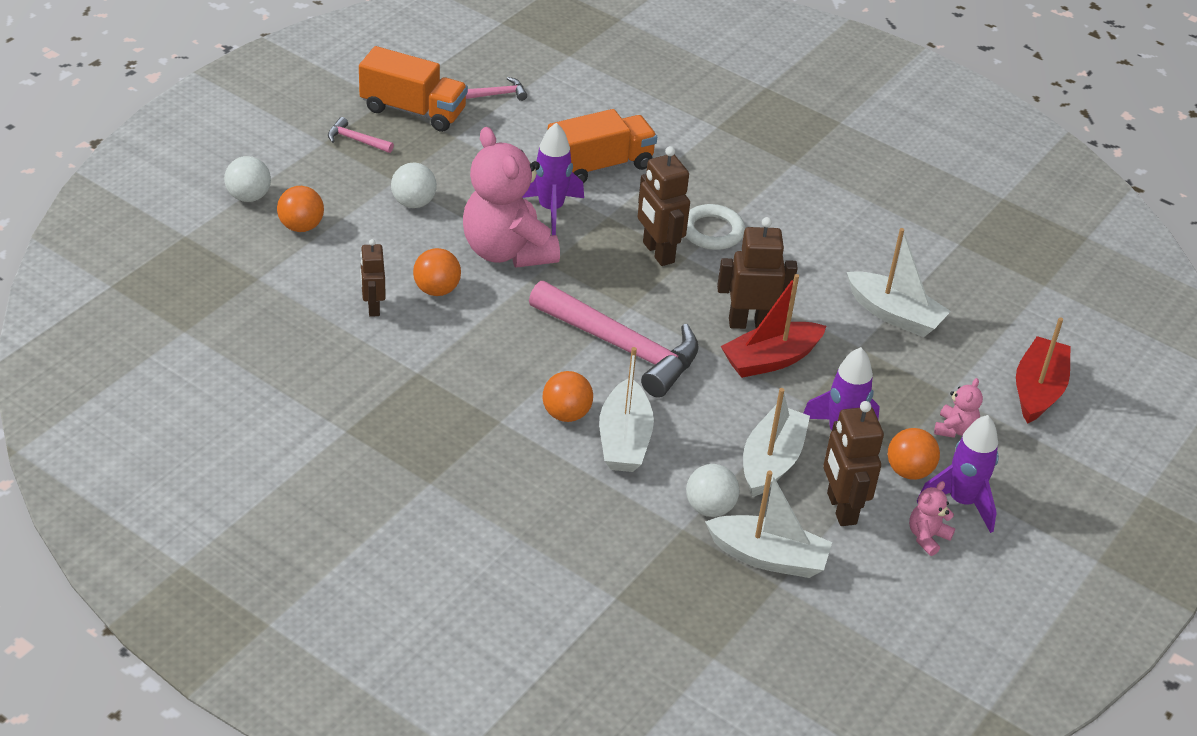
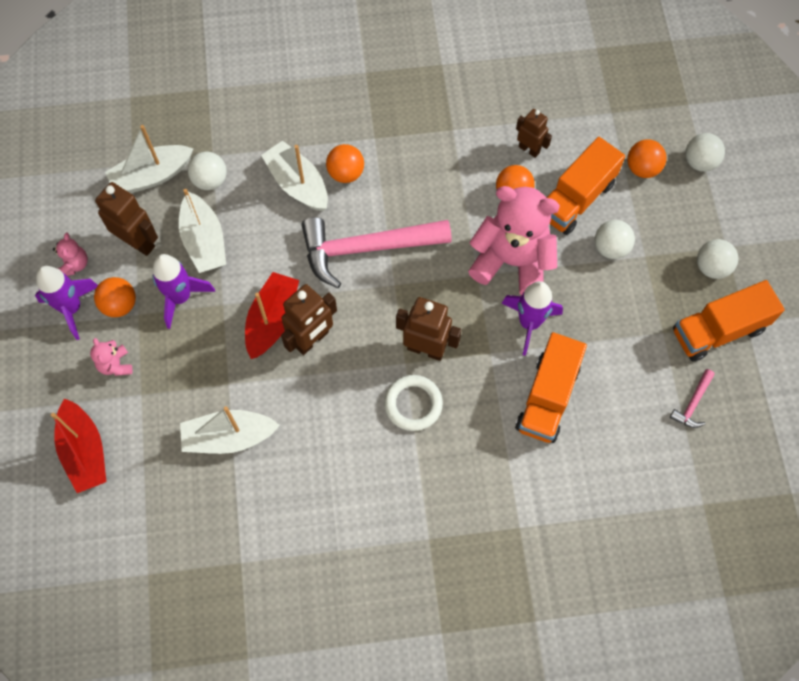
camera: 140 degrees right, 25 degrees up
pink hammer [328,117,394,153] -> white ball [697,239,738,279]
none -> orange truck [546,137,625,235]

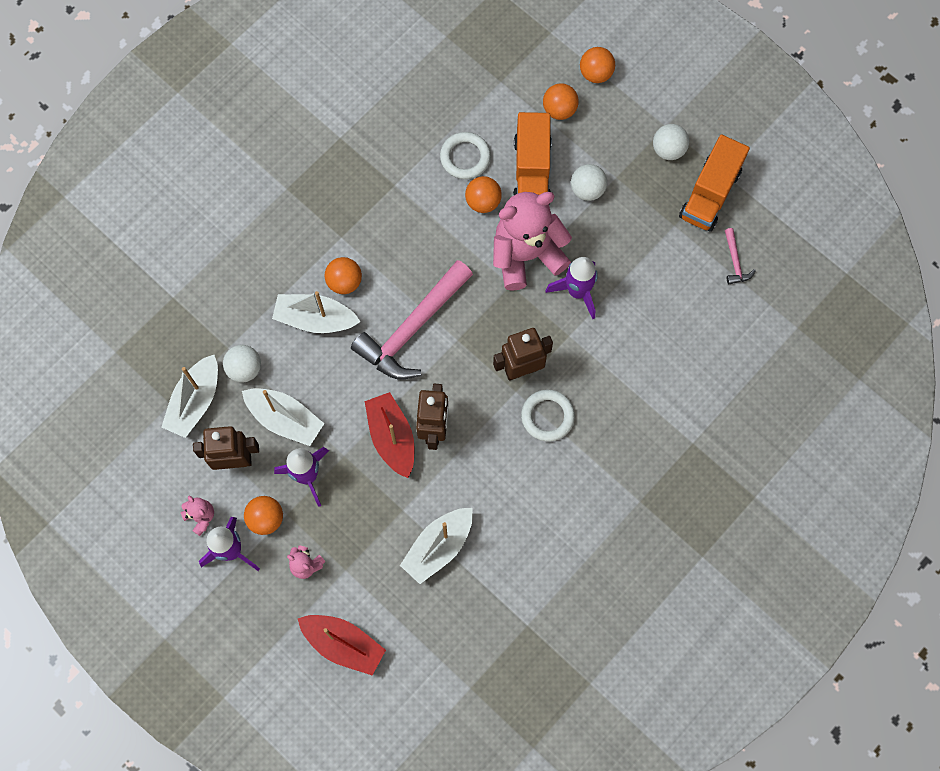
camera: 40 degrees left, 5 degrees up
orange truck [515,332,587,443] -> none
brown robot [516,109,552,158] -> white ring [440,132,491,179]
white ball [685,133,725,172] -> orange ball [580,47,615,83]

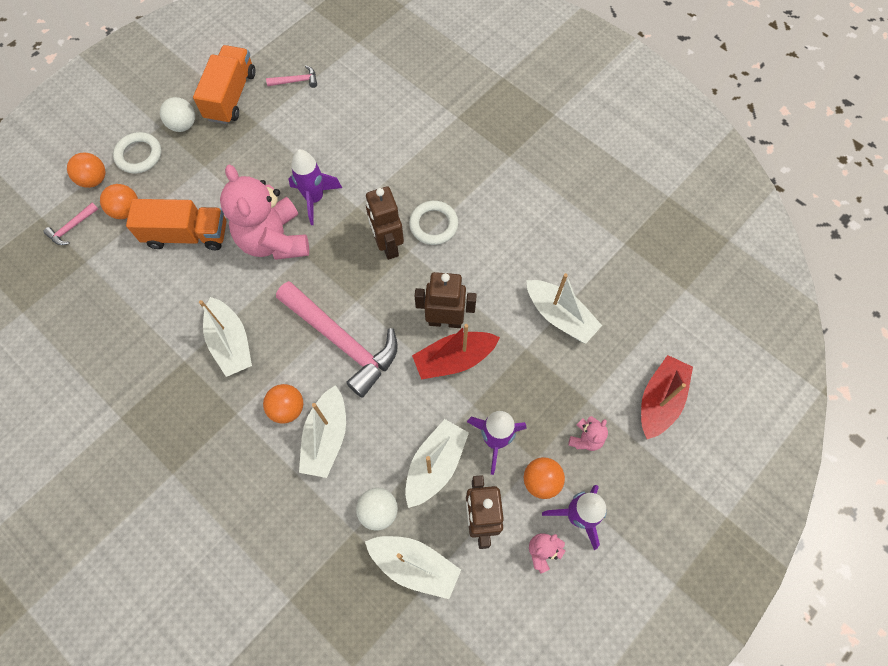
camera: 90 degrees left, 5 degrees down
white ring [440,132,491,179] -> white ring moved to [113,132,161,173]
orange ball [465,176,502,213] -> none
white ball [571,164,607,201] -> none
orange truck [679,134,750,232] -> orange truck turned 105 degrees counterclockwise [193,45,255,124]
none -> pink hammer [43,203,98,245]
none -> white boat [199,297,252,377]

